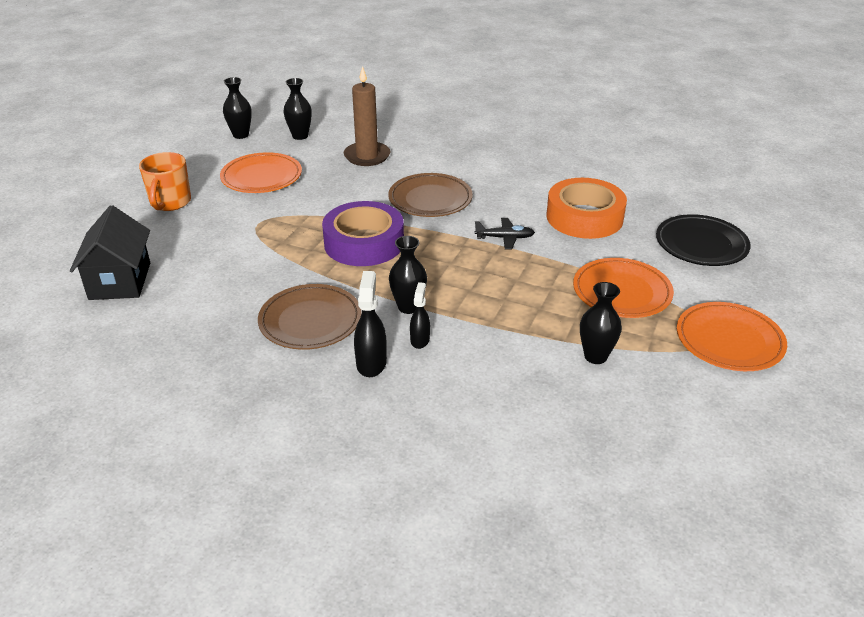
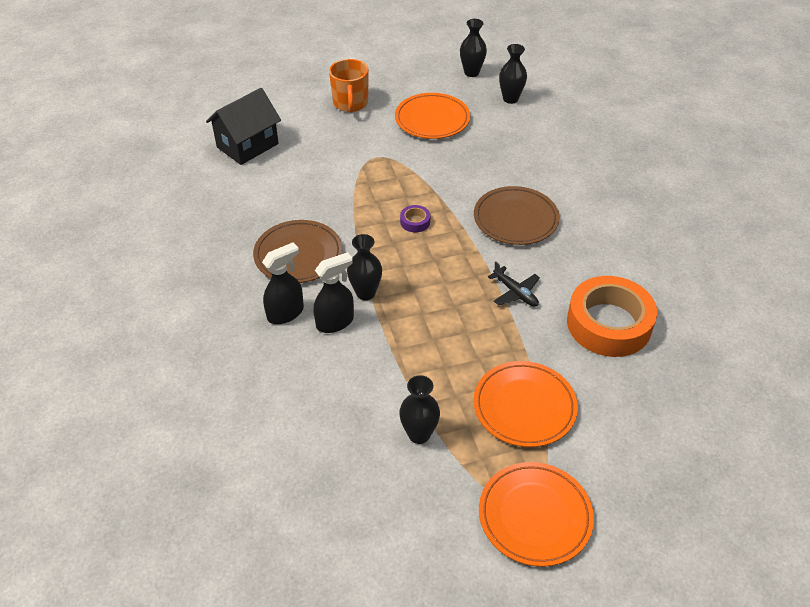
camera: 50 degrees right, 10 degrees up
orange mug [139,152,191,211] -> orange mug turned 60 degrees counterclockwise [329,59,369,113]
purple tape [322,201,404,266] -> purple tape [400,205,430,232], size x0.40
brown candle [344,66,390,166] -> none
black spray bottle [410,282,430,349] -> black spray bottle [314,252,354,333], size x1.54
black plate [656,214,751,266] -> none

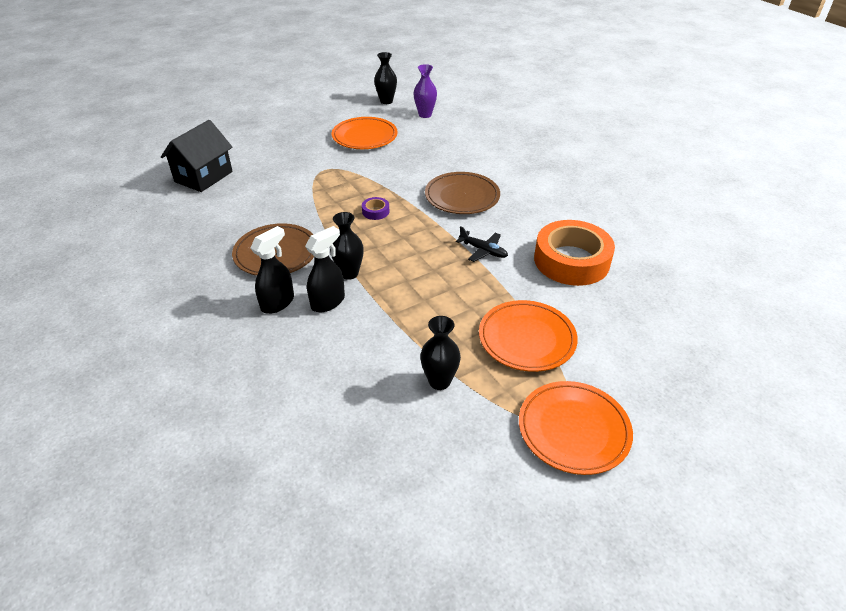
camera: 15 degrees left, 5 degrees down
orange mug [329,59,369,113] -> none
black vase [499,44,527,104] -> purple vase [413,64,437,118]

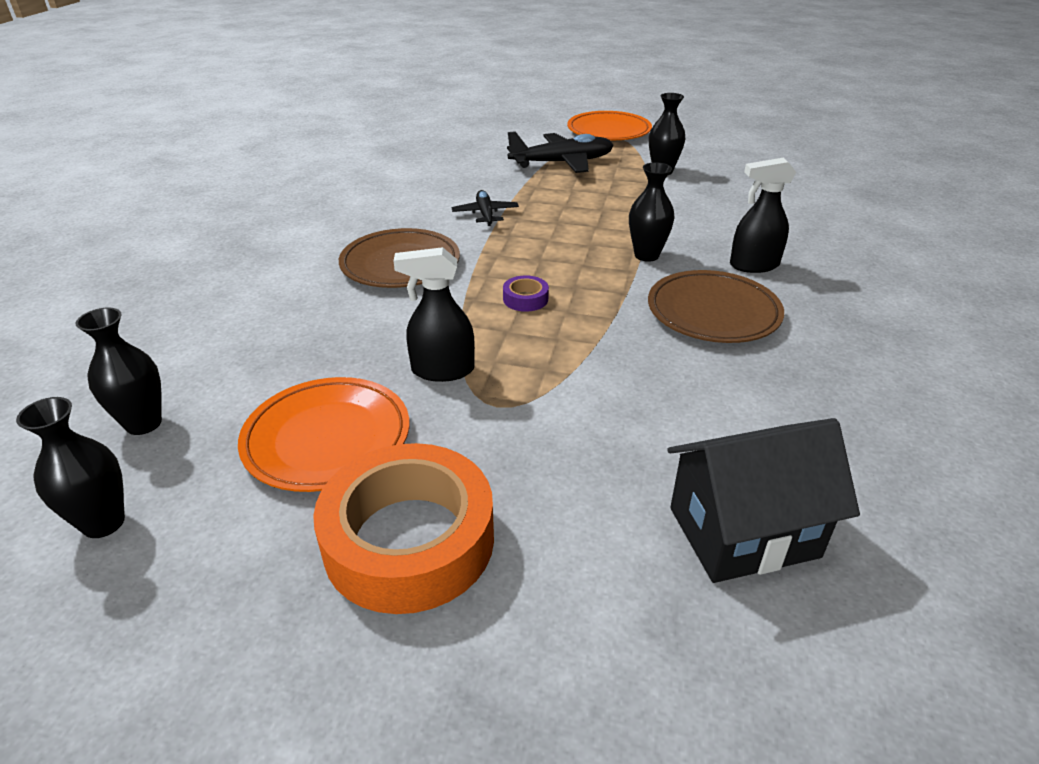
camera: 135 degrees left, 5 degrees down
black spray bottle [305,226,345,312] -> black spray bottle moved to [393,247,475,382]
purple vase [413,64,437,118] -> black vase [76,308,162,435]
orange plate [479,300,578,372] -> black plane [507,131,614,173]
orange tape [534,220,615,286] -> orange tape moved to [313,443,494,614]

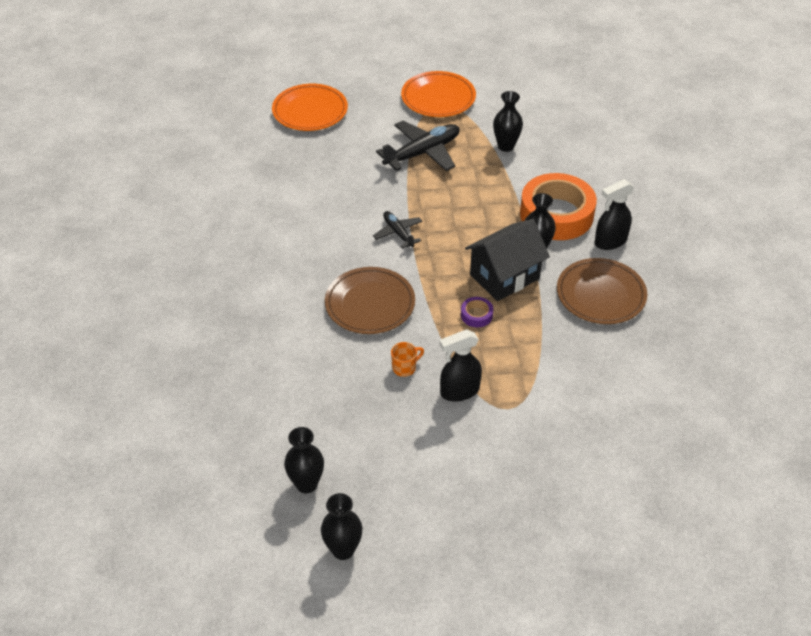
camera: 20 degrees left, 10 degrees up
orange plate [238,377,409,492] -> orange plate moved to [272,84,348,131]
orange tape [313,443,494,614] -> orange tape moved to [520,173,597,240]
black house [667,418,860,583] -> black house moved to [465,219,550,301]
none -> orange mug [391,342,424,377]

